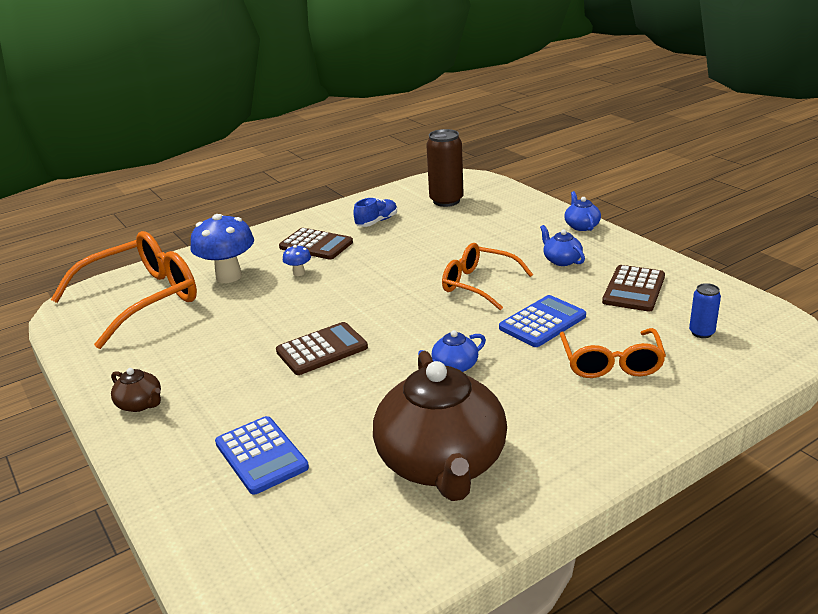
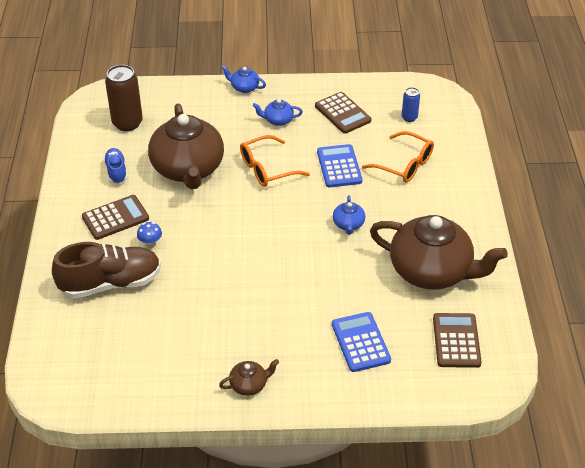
camera: 60 degrees left, 15 degrees up
orange glasses [51,231,197,349] -> none
blue mushroom [190,214,254,283] -> brown shoe [52,242,161,299]
blue calculator [215,416,309,495] -> blue calculator turned 105 degrees counterclockwise [332,312,391,372]
brown calculator [276,322,368,375] -> brown calculator moved to [433,313,482,368]
none -> brown teapot [148,103,224,189]

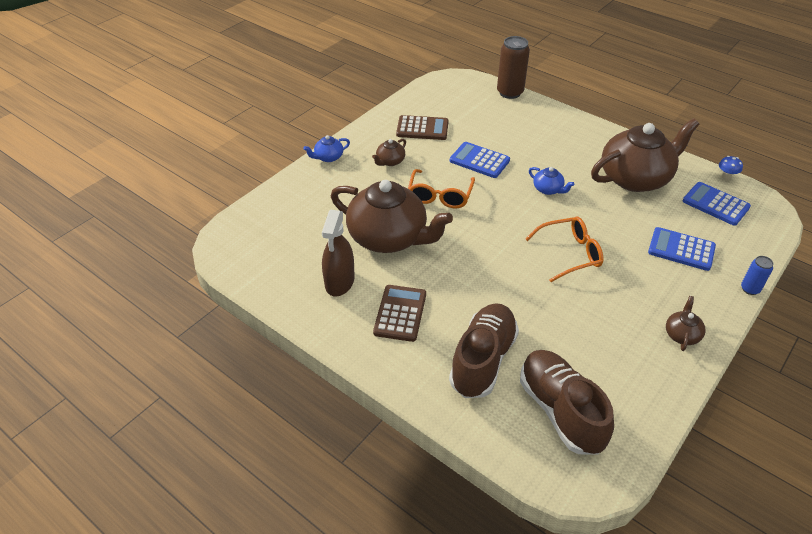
camera: 50 degrees left, 0 degrees up
blue shoe [103,148,127,184] -> brown spray bottle [322,210,355,296]
brown can [105,65,143,131] -> brown can moved to [497,36,530,99]
blue mushroom [137,222,162,248] -> blue mushroom moved to [719,156,743,180]
blue teapot [253,99,303,126] -> brown teapot [372,139,406,166]
orange glasses [362,131,434,183] -> orange glasses moved to [525,217,603,282]
blue can [402,87,420,122] -> blue can moved to [741,256,774,295]
brown calculator [433,313,482,368] -> blue calculator [683,182,751,226]
none -> brown shoe [520,350,614,455]

